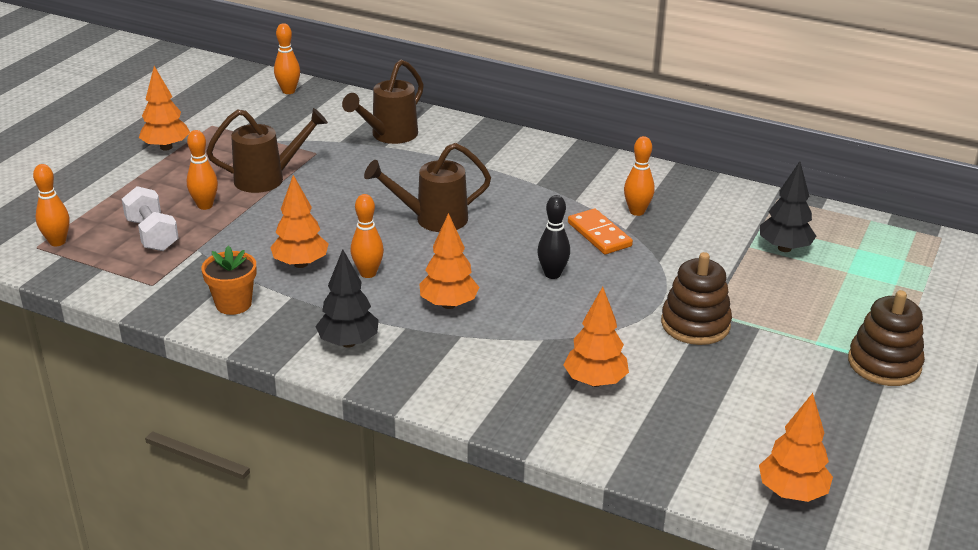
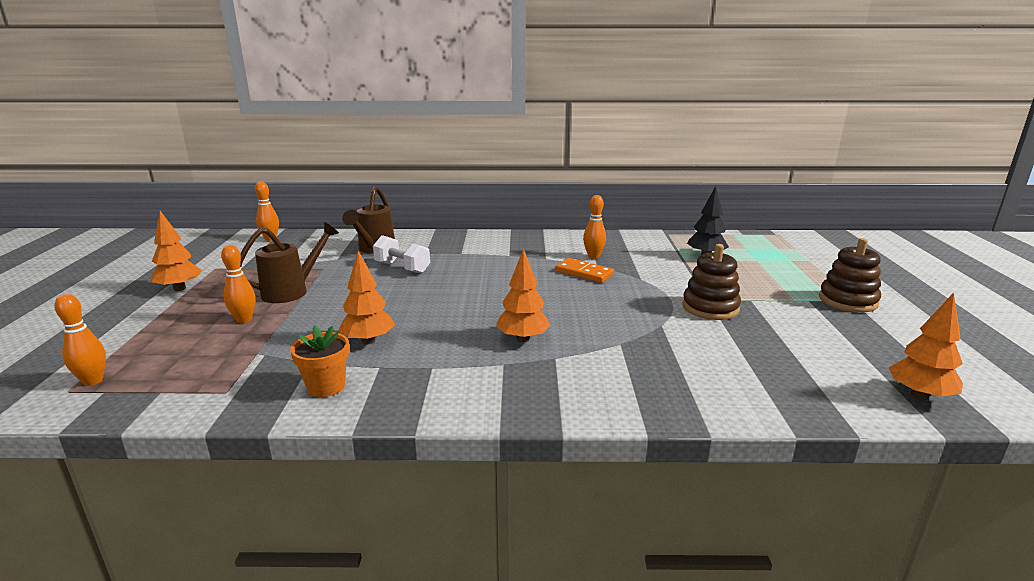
camera: 25 degrees left, 10 degrees down
white dumbbell [122,186,179,251] -> white dumbbell moved to [373,235,430,274]
black tree [315,249,379,348] -> none
orange bowling pin [351,194,384,278] -> none
brown watering can [364,143,491,232] -> none
black bowling pin [537,195,570,279] -> none
orange tree [563,287,629,387] -> none

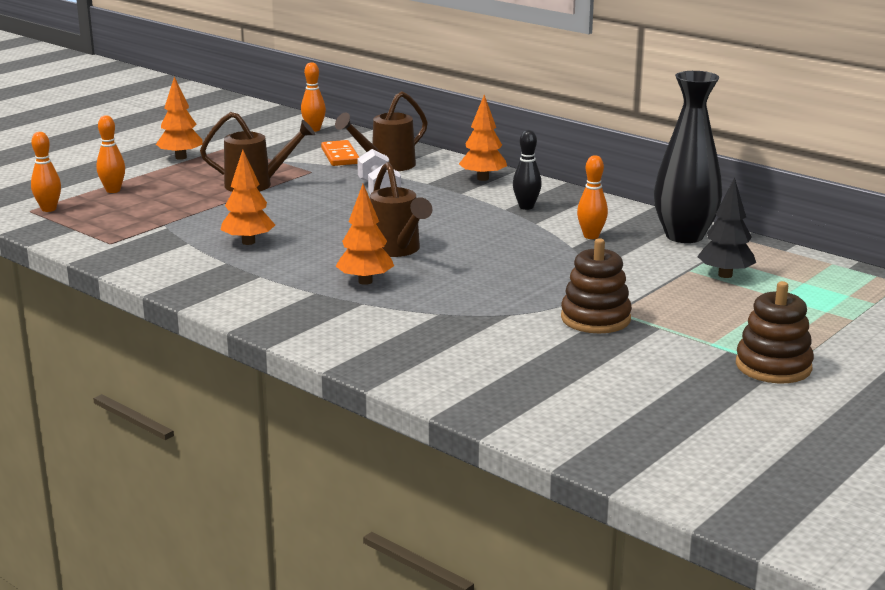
camera: 40 degrees right, 0 degrees up
orange bowling pin [221,245,256,323] -> orange bowling pin moved to [97,115,125,193]
orange flower pot [290,325,349,397] -> none
orange domino [555,258,614,283] -> orange domino moved to [321,140,359,166]
orange tree [889,293,963,400] -> orange tree moved to [459,95,507,181]
none -> brown watering can [370,162,432,257]
none -> black bowling pin [513,130,542,210]
none -> black vase [654,71,722,243]

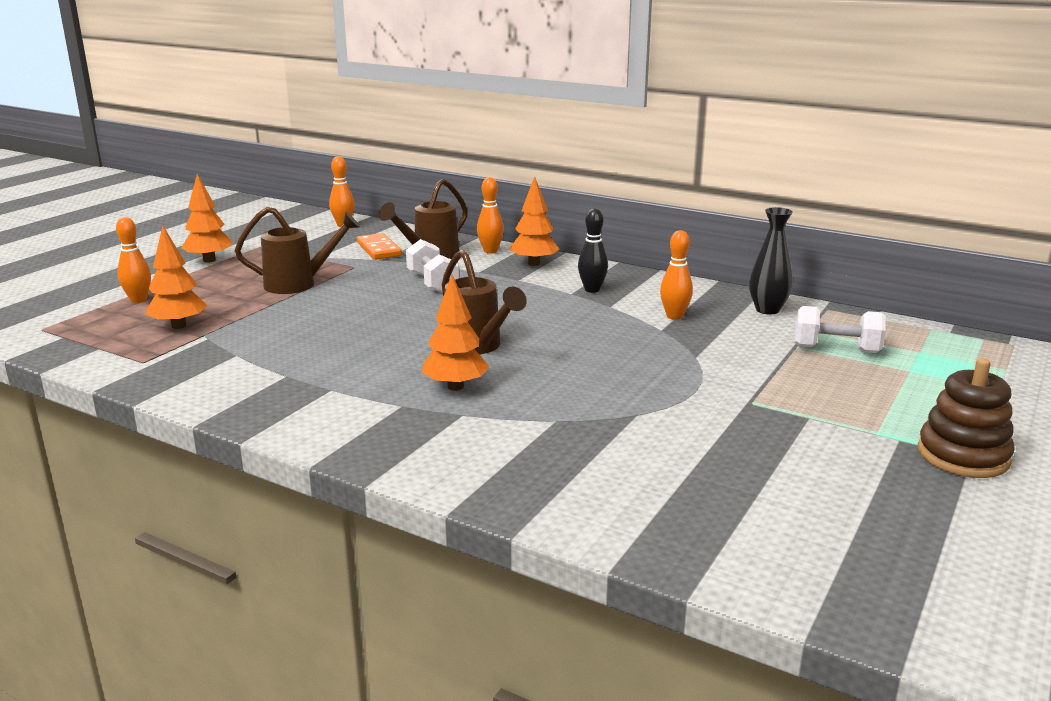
camera: 10 degrees left, 0 degrees up
orange bowling pin [31,132,61,212] -> orange bowling pin moved to [477,177,504,254]
orange tree [220,149,275,245] -> orange tree moved to [145,226,207,329]
brown stacking toy [561,238,632,333] -> none
black vase [654,71,722,243] -> black vase [749,207,793,314], size x0.60
black tree [697,177,756,278] -> white dumbbell [795,306,886,353]

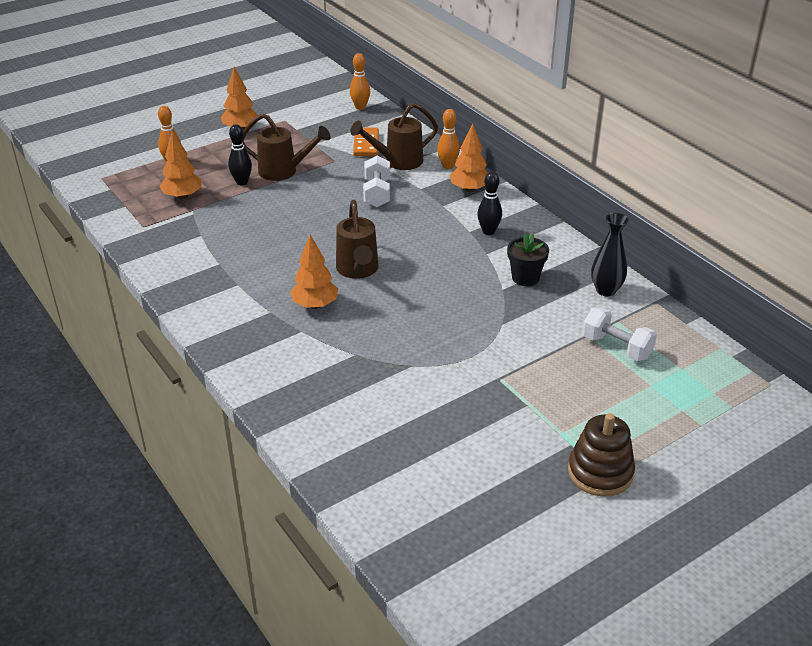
camera: 25 degrees right, 15 degrees up
orange bowling pin [660,230,693,320] -> black flower pot [507,233,549,286]
none -> black bowling pin [228,124,252,185]

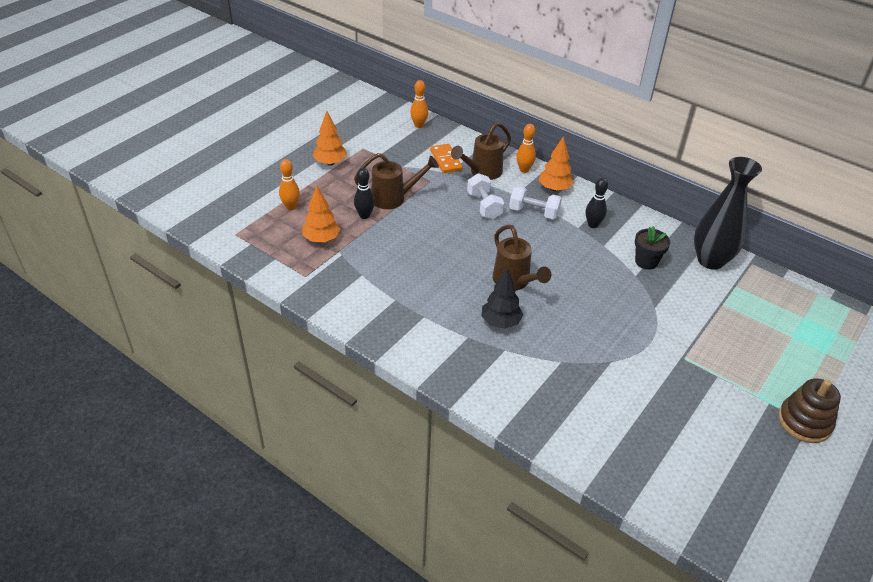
camera: 20 degrees left, 5 degrees up
orange tree [290,235,338,309] -> black tree [481,268,523,329]
white dumbbell [582,307,657,361] -> white dumbbell moved to [509,186,562,219]
black vase [591,213,629,296] -> black vase [694,157,762,270], size x1.67

